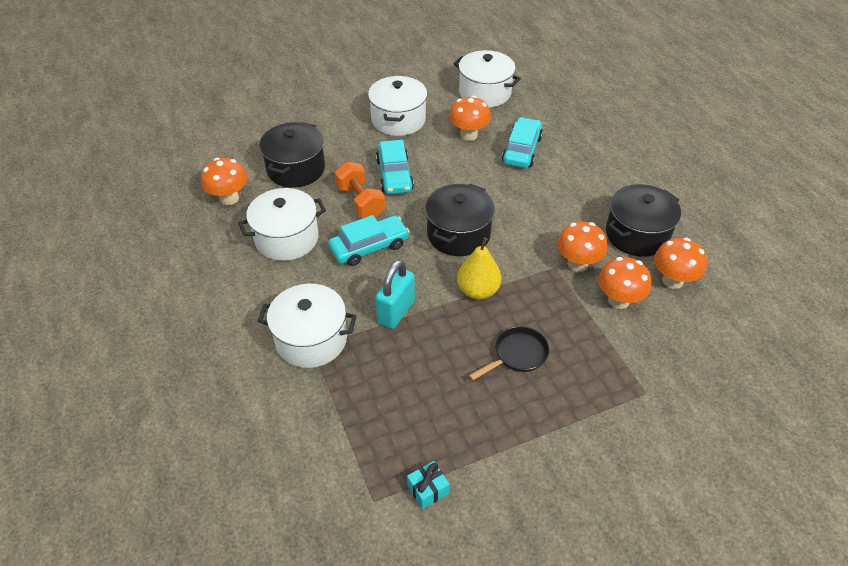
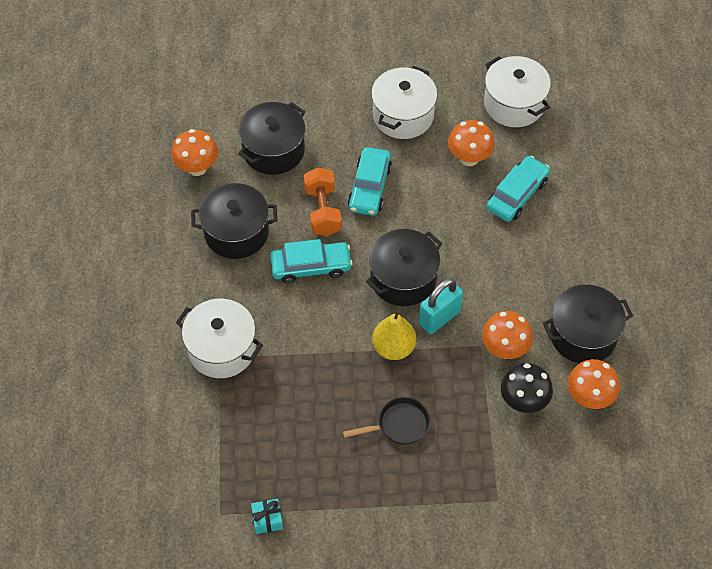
camera: 20 degrees right, 10 degrees up
white pot [238,188,326,261] -> black pot [191,183,277,259]
turquoise padlock [375,260,415,329] -> turquoise padlock moved to [419,278,463,334]
orange mushroom [598,257,651,309] -> black mushroom [501,363,553,413]

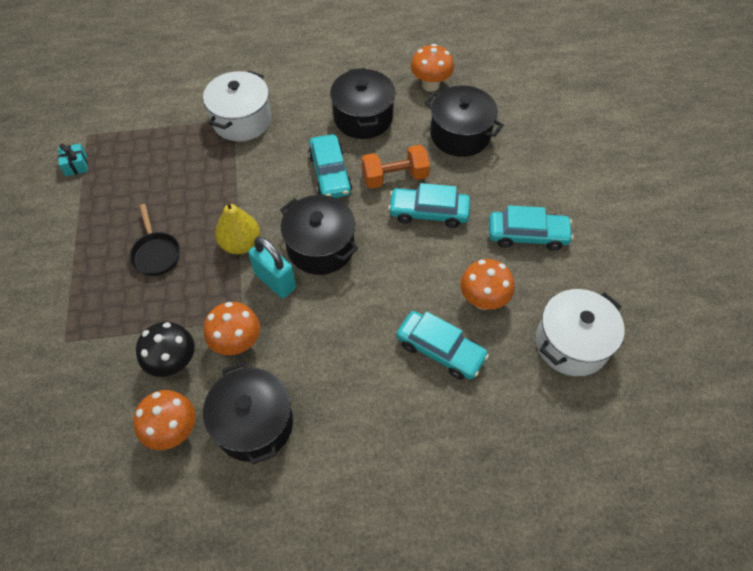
camera: 85 degrees right, 0 degrees up
white pot [371,66,437,139] -> turquoise car [489,205,574,251]

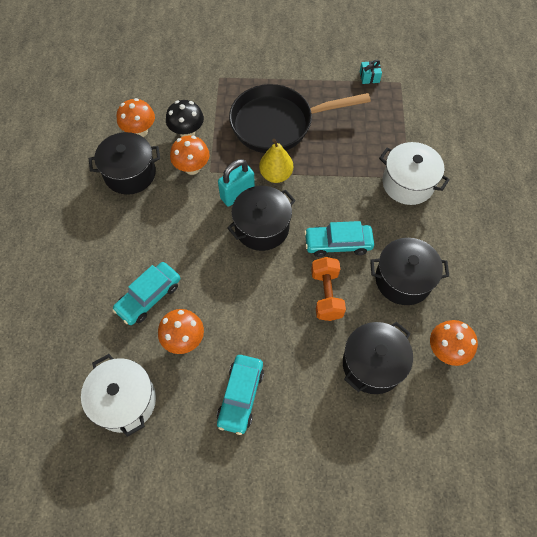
camera: 100 degrees right, 5 degrees up
black pan [129,204,180,276] -> black pan [229,84,371,153], size x2.24
turquoise car [388,183,470,228] -> none

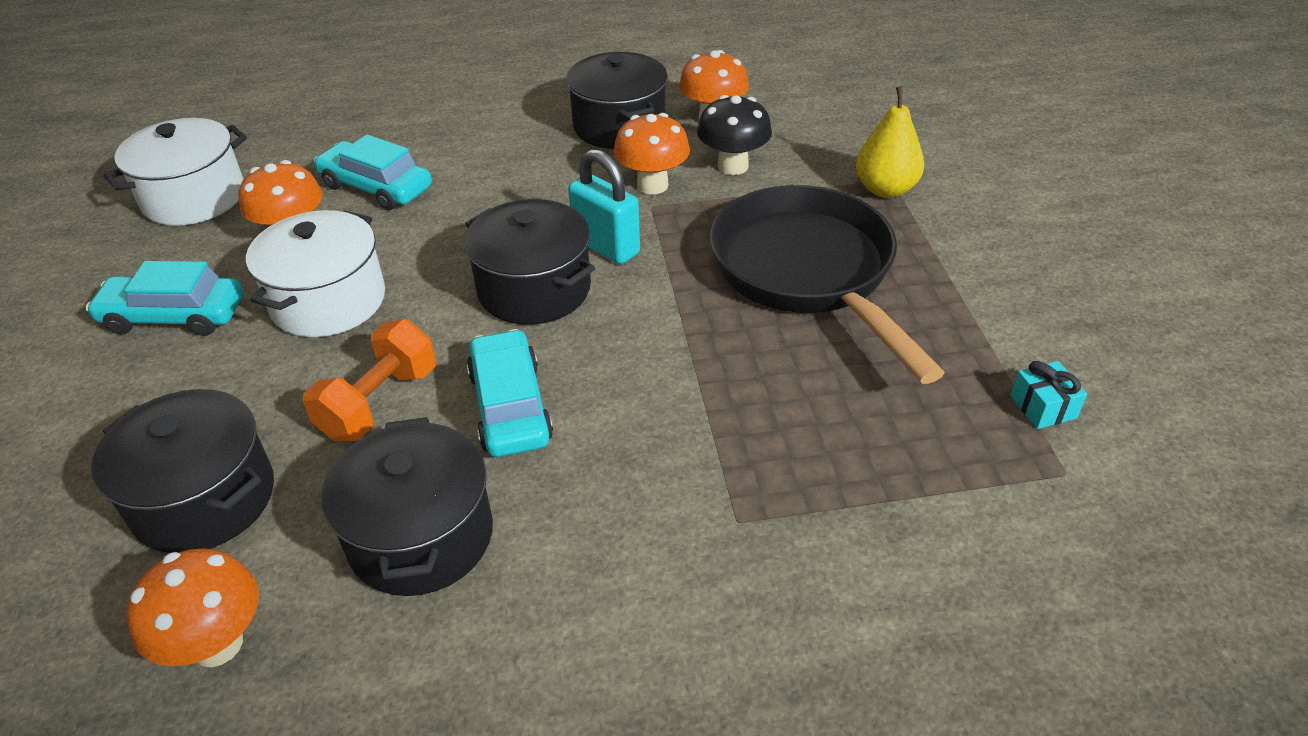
camera: 80 degrees right, 20 degrees down
yellow pear [259,139,293,183] -> yellow pear moved to [856,86,924,198]
orange dumbbell [311,257,346,321] -> orange dumbbell turned 45 degrees counterclockwise [303,319,436,442]
white pot [379,142,450,205] -> white pot moved to [246,210,385,337]

